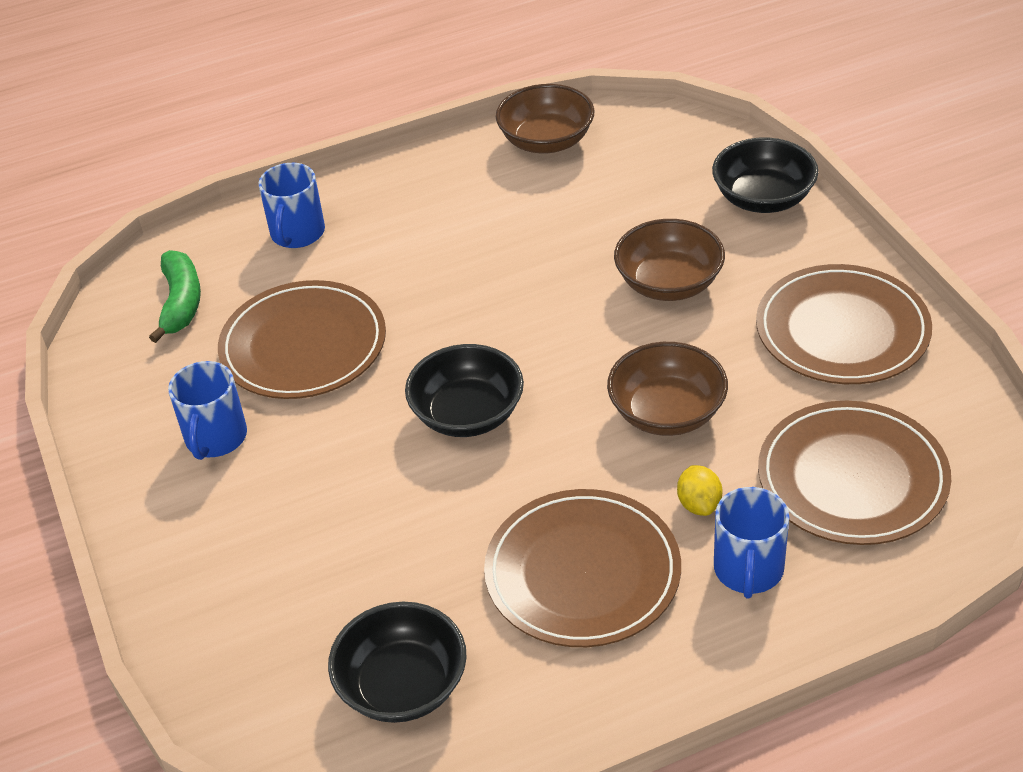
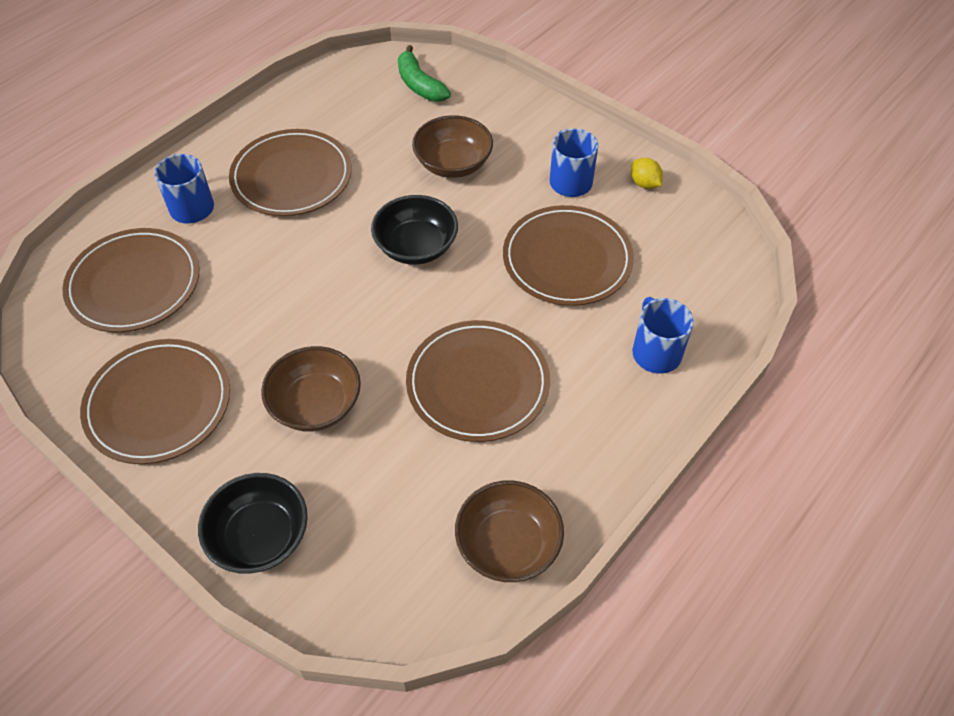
camera: 150 degrees right, 10 degrees up
green banana [149,250,201,343] -> green banana moved to [398,45,451,102]
black bowl [328,602,467,723] -> none
brown bowl [607,342,728,436] -> brown bowl moved to [412,115,493,178]
yellow lemon [677,465,722,516] -> yellow lemon moved to [631,158,663,189]
none -> brown plate [406,320,550,442]

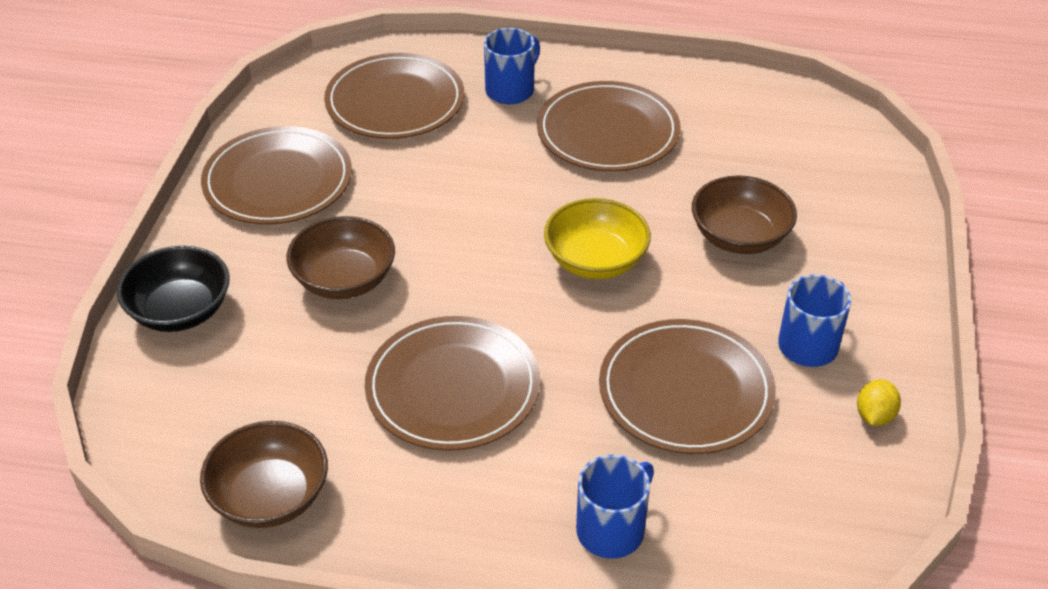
camera: 60 degrees right, 10 degrees down
black bowl [371,195,458,265] -> yellow bowl [544,198,651,279]
green banana [398,45,451,102] -> none

